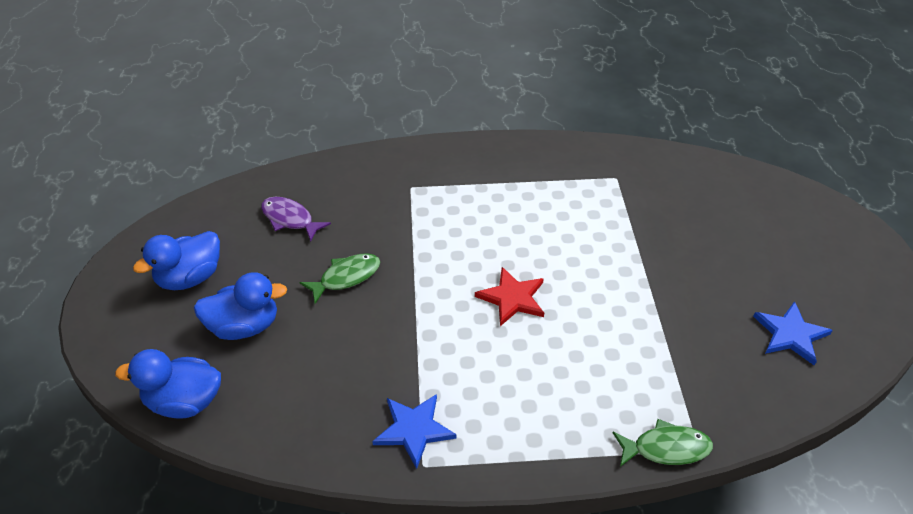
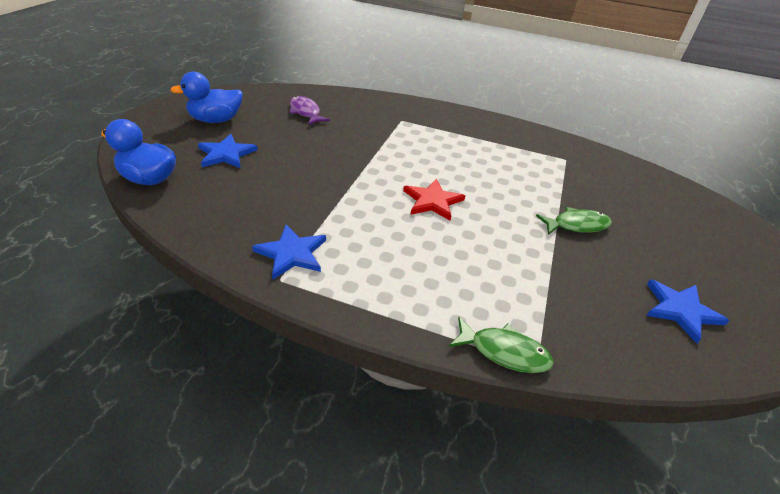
camera: 20 degrees right, 5 degrees down
blue duck [194,272,288,340] -> blue star [198,134,258,168]
green fish [299,253,380,304] -> green fish moved to [536,207,612,235]

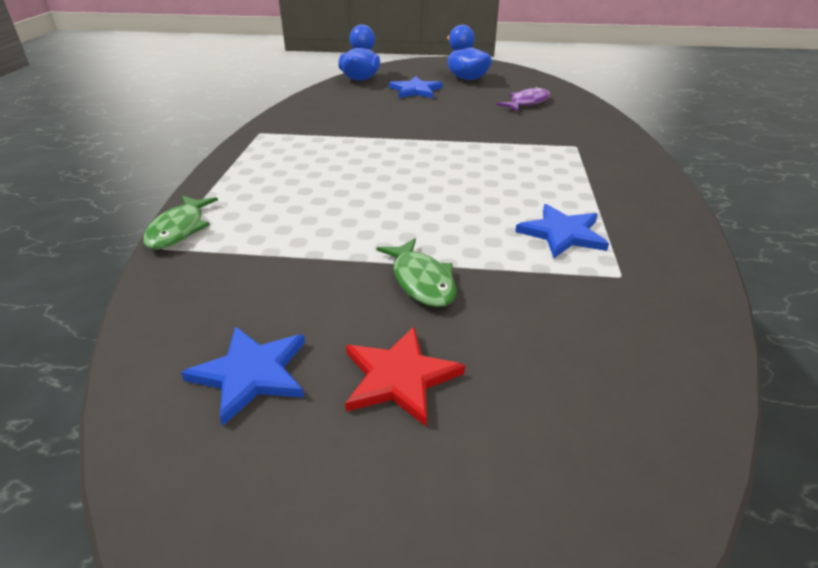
camera: 80 degrees right, 5 degrees down
blue star [252,225,326,279] -> blue star moved to [515,204,609,258]
red star [403,179,465,221] -> red star moved to [345,327,465,427]

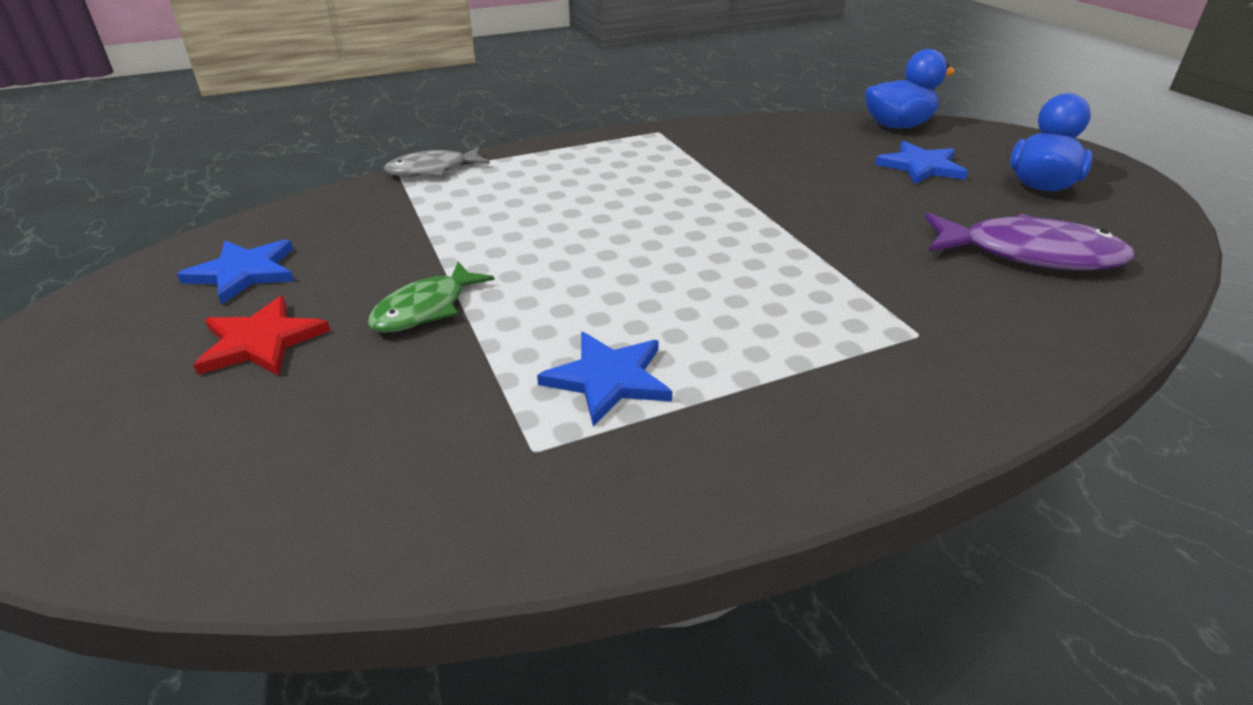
camera: 60 degrees right, 0 degrees up
green fish [143,196,218,250] -> grey fish [384,147,490,177]
purple fish [496,87,550,111] -> purple fish [925,213,1134,270], size x1.56

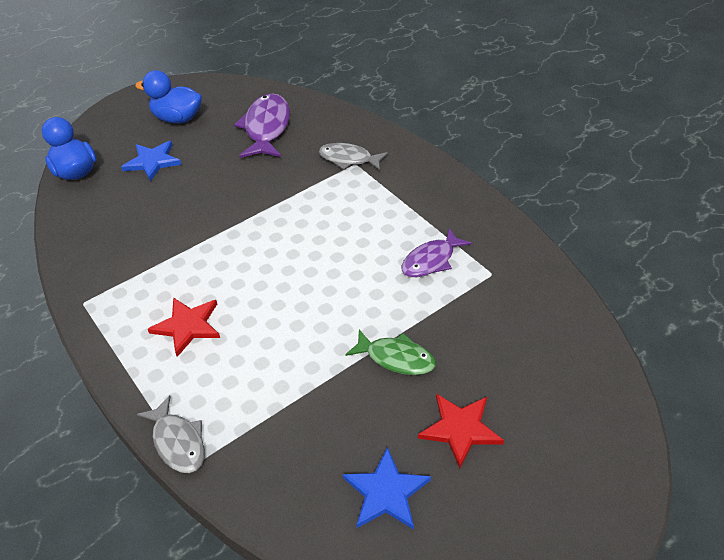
camera: 100 degrees left, 10 degrees up
blue star [537,332,672,426] -> purple fish [402,228,472,277]
none -> red star [148,297,220,357]
none -> grey fish [319,143,388,170]

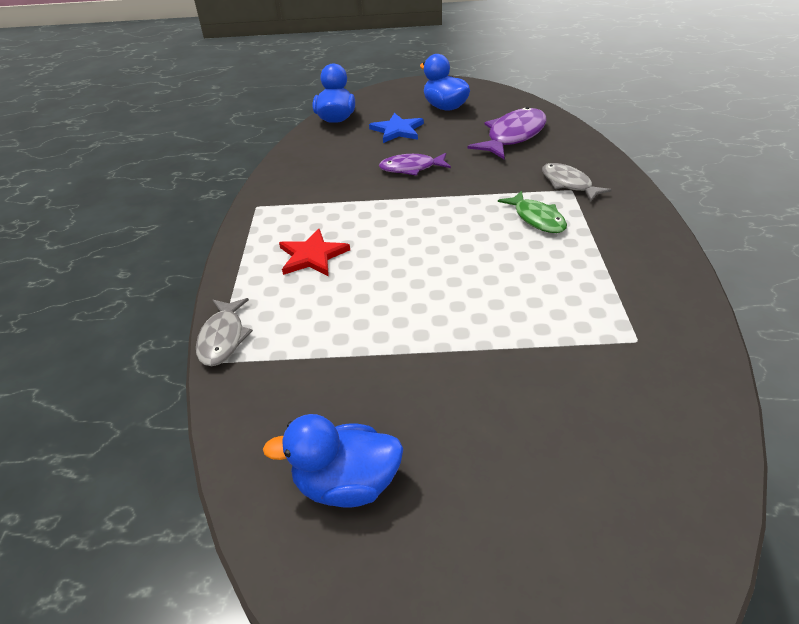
camera: 35 degrees right, 5 degrees down
blue star [343,447,431,530] -> blue duck [263,414,404,508]
green fish [345,329,436,375] -> green fish moved to [498,190,567,233]
purple fish [402,228,472,277] -> purple fish moved to [379,153,451,176]
red star [418,394,504,469] -> none

